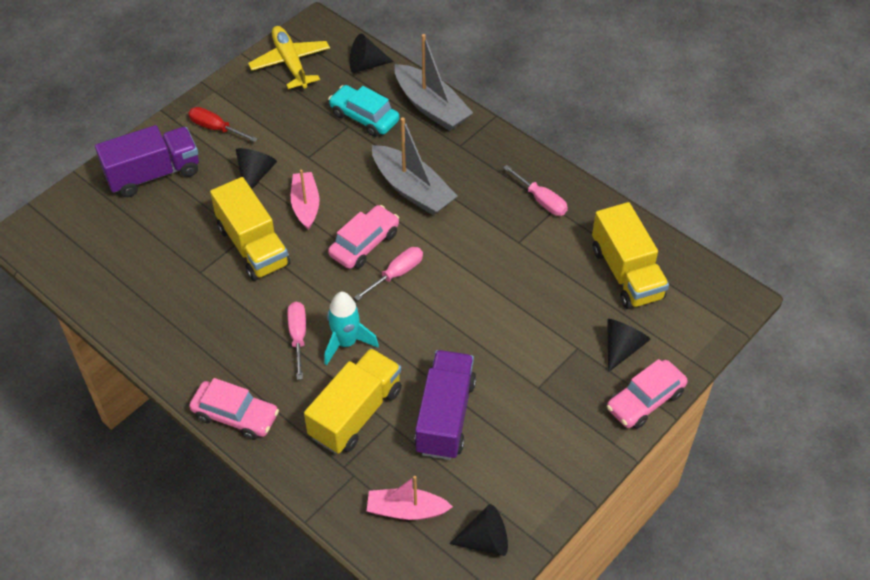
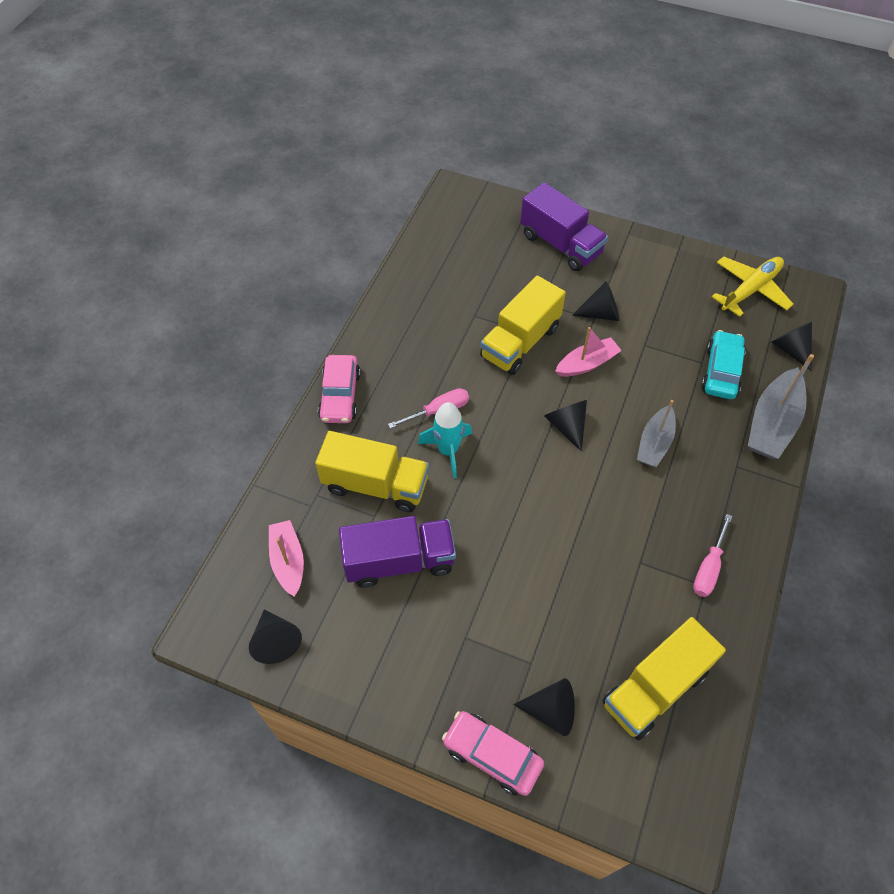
camera: 70 degrees right, 5 degrees up
red screwdriver [188,107,258,142] -> none
pink car [328,205,399,269] -> black cone [544,400,587,451]
pink screwdriver [354,247,423,301] -> none
grey boat [372,117,457,215] -> grey boat [637,400,676,467], size x0.65

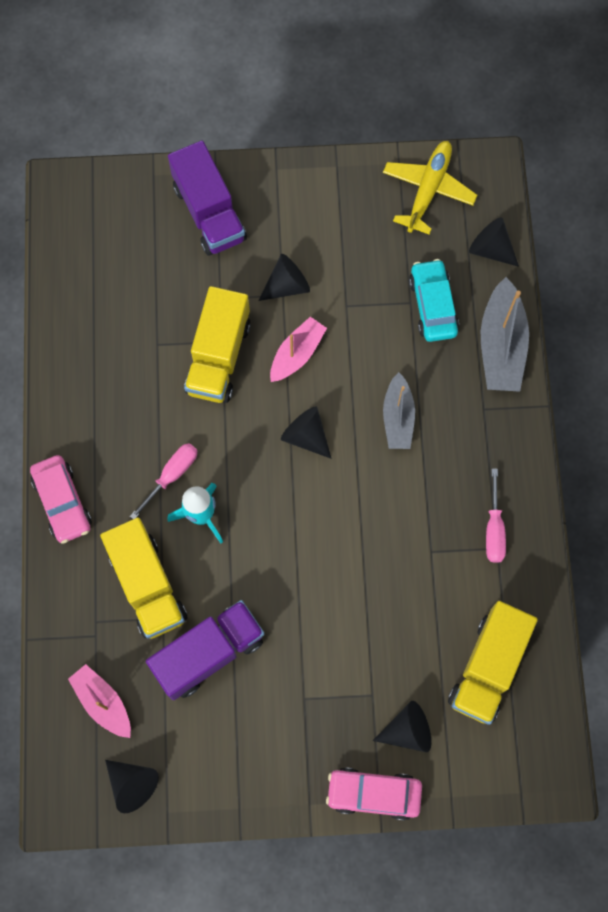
camera: 25 degrees left, 15 degrees up
yellow truck [315,431,429,512] -> yellow truck turned 75 degrees clockwise [100,517,188,639]
purple truck [520,182,608,271] -> purple truck turned 45 degrees clockwise [168,140,247,256]

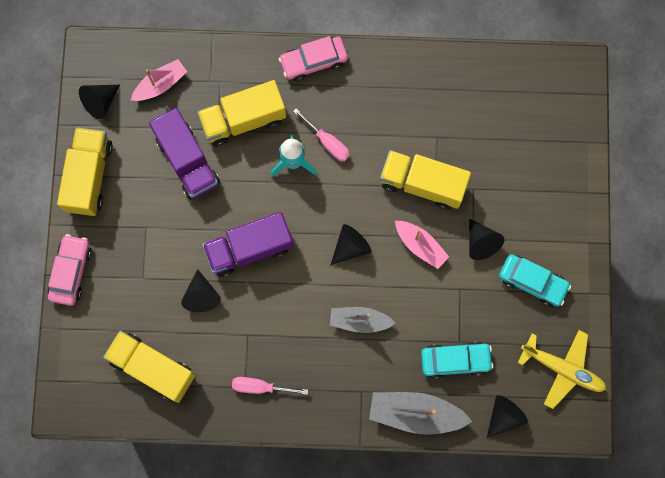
camera: 95 degrees right, 5 degrees up
purple truck [168,140,247,256] -> purple truck moved to [202,212,293,277]
black cone [373,701,431,752] -> black cone moved to [181,269,221,312]
none -> yellow truck [57,127,113,216]
none -> turquoise car [499,254,571,307]

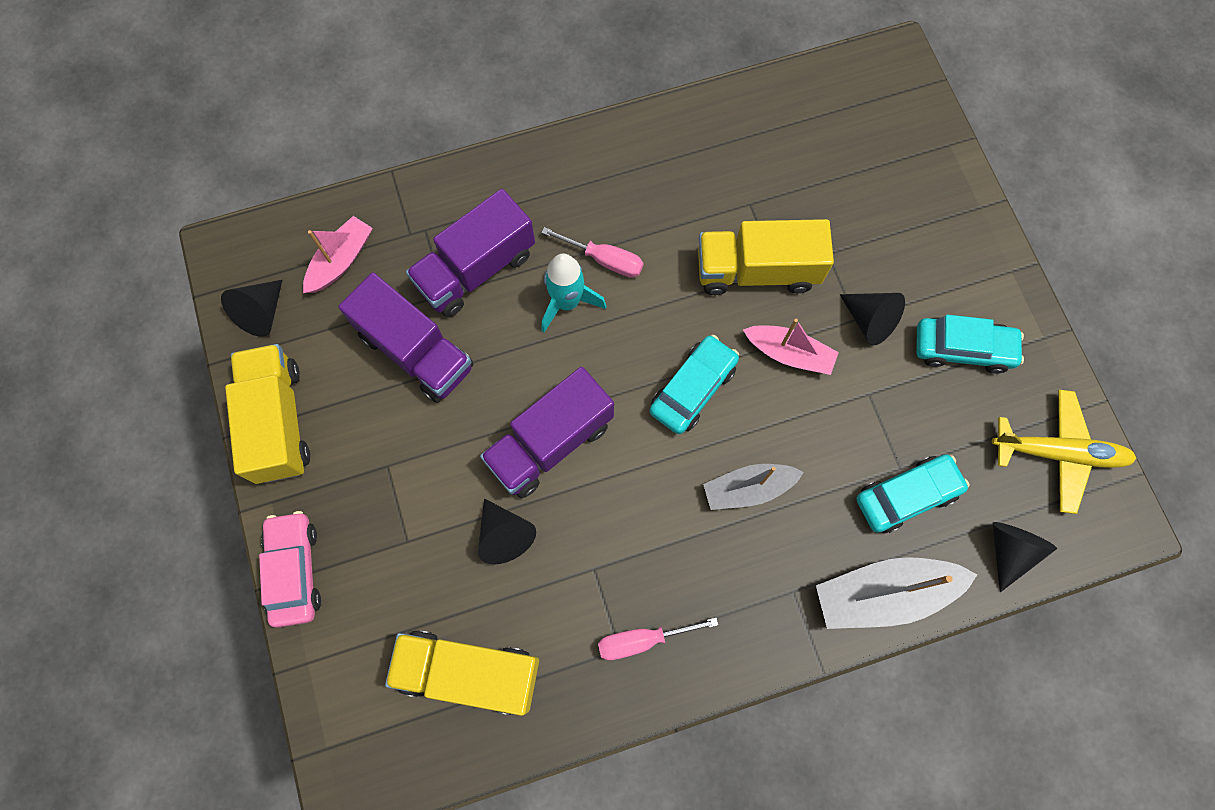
camera: 20 degrees left, 5 degrees down
yellow truck [197,80,286,147] -> purple truck [406,189,535,317]
pink car [279,36,348,81] -> none
black cone [331,224,371,265] -> turquoise car [649,335,739,434]

